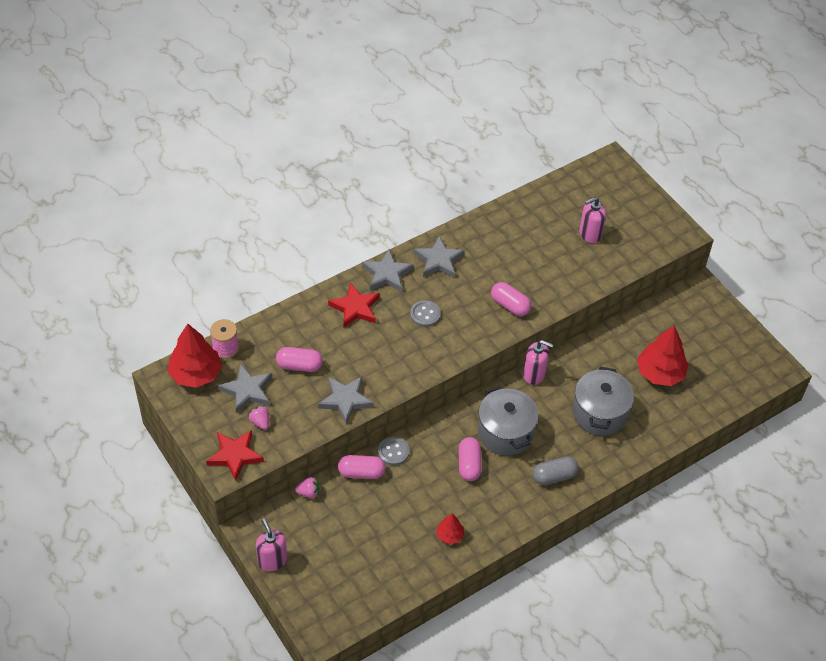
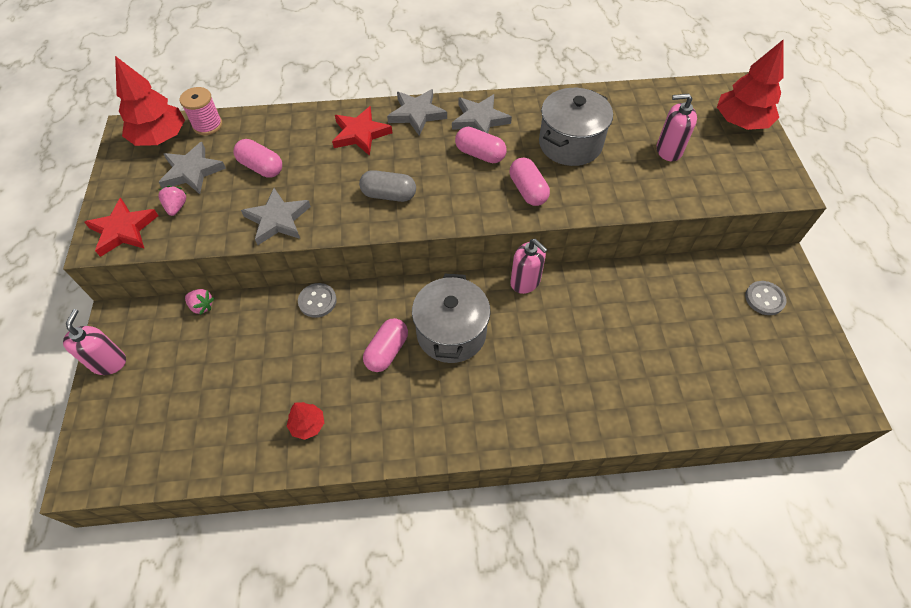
camera: 30 degrees right, 5 degrees up
pink capsule [338,455,386,479] -> pink capsule moved to [455,127,506,163]
grey button [410,300,441,327] -> grey button moved to [745,281,787,315]
grey capsule [533,456,579,485] -> grey capsule moved to [359,170,416,202]
grey pot [573,367,634,436] -> grey pot moved to [539,88,613,166]
red tree [637,326,689,386] -> red tree moved to [717,40,783,130]

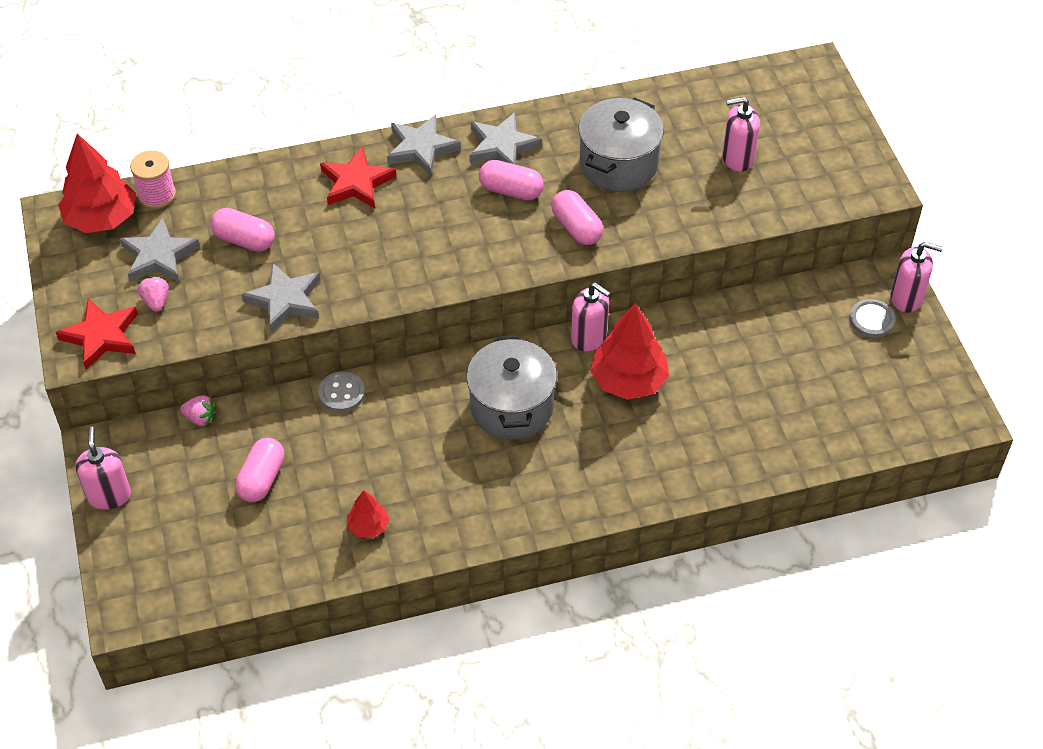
camera: 10 degrees left, 5 degrees down
grey capsule [359,170,416,202] -> none
pink capsule [363,318,408,372] -> pink capsule moved to [235,438,285,502]
red tree [717,40,783,130] -> red tree moved to [590,303,669,400]
none -> pink soap dispenser [891,242,943,313]

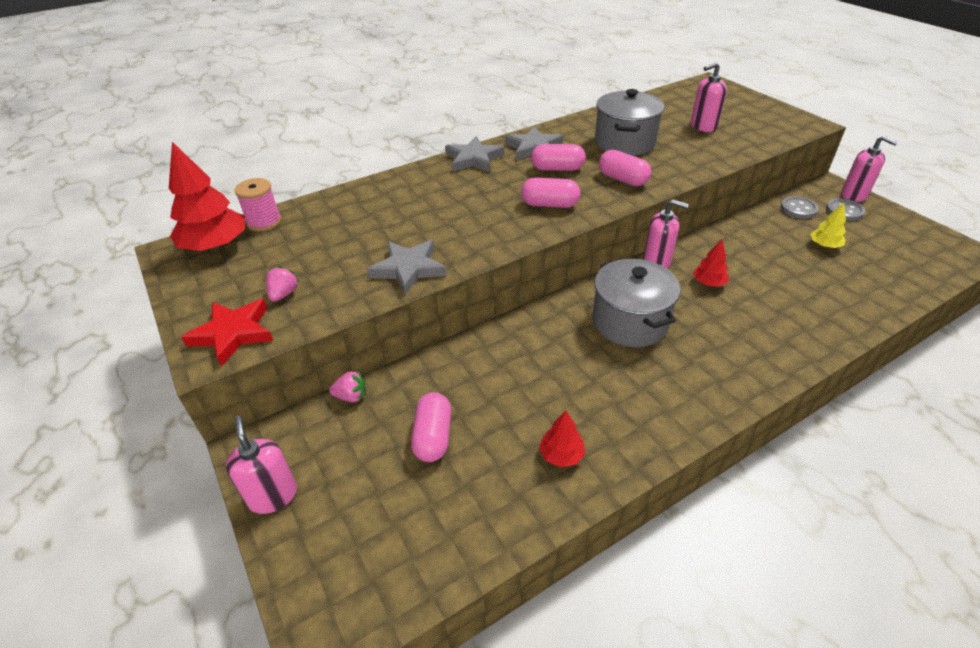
camera: 15 degrees left, 10 degrees down
grey star [119,218,200,282] -> none
pink strawberry [138,276,169,312] -> pink strawberry turned 45 degrees clockwise [266,266,299,302]
pink capsule [210,208,275,252] -> pink capsule moved to [521,177,580,208]
grey button [318,371,365,412] -> grey button moved to [781,196,819,219]
red star [320,147,396,209] -> none
red tree [590,303,669,400] -> red tree [693,239,729,287], size x0.51
pink soap dispenser [891,242,943,313] -> pink soap dispenser turned 45 degrees clockwise [841,136,898,202]
none -> yellow tree [811,203,846,248]

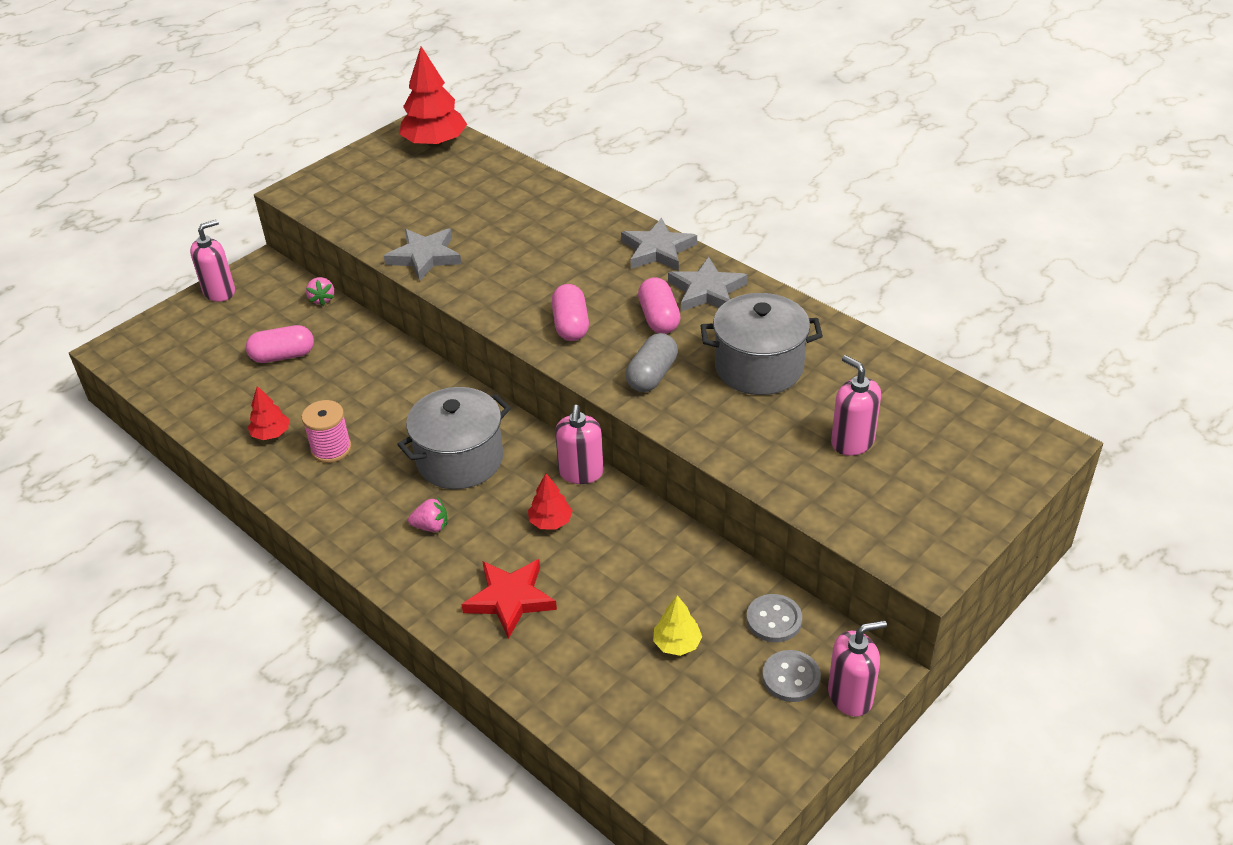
camera: 75 degrees right, 0 degrees up
red star [181,299,273,367] -> red star moved to [461,559,557,639]
pink spool [235,178,281,231] -> pink spool moved to [302,400,352,463]
pink strawberry [266,266,299,302] -> pink strawberry moved to [408,498,447,532]
pink capsule [599,150,651,186] -> grey capsule [626,333,678,392]
pink soap dispenser [841,136,898,202] -> pink soap dispenser turned 135 degrees counterclockwise [828,620,887,717]

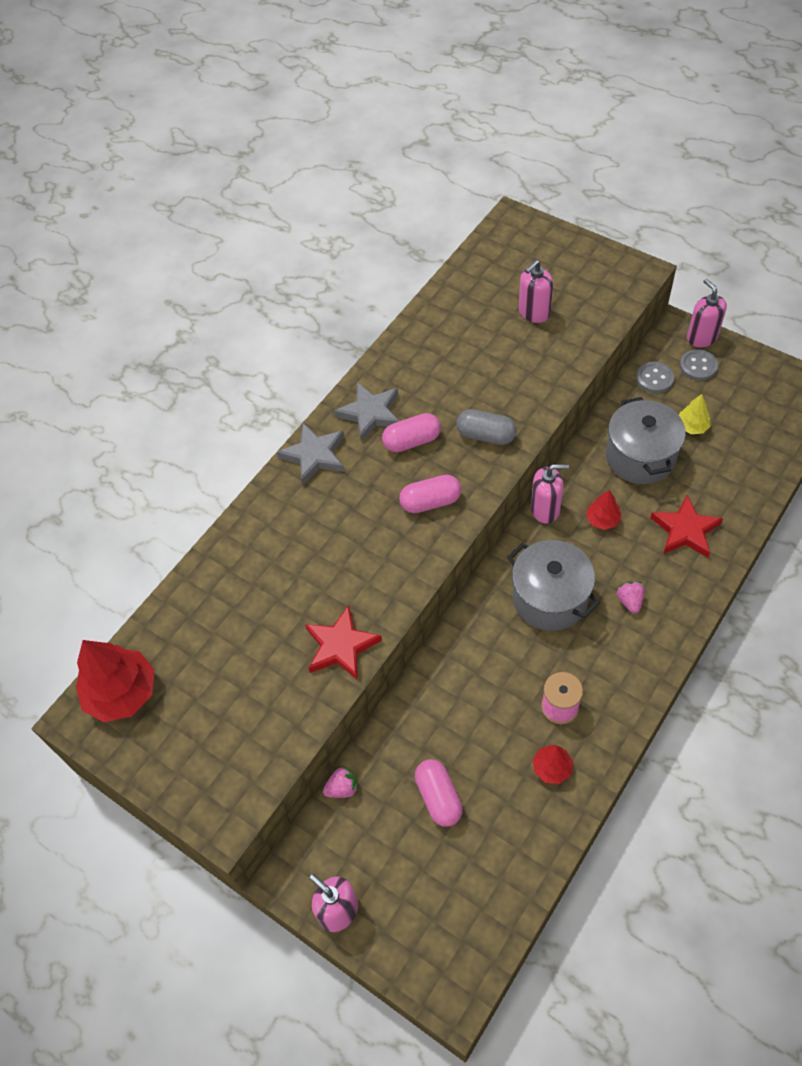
camera: 95 degrees left, 15 degrees up
grey star [384,228,462,281] -> red star [305,605,382,680]
grey pot [700,293,823,395] -> grey pot moved to [606,397,686,484]

